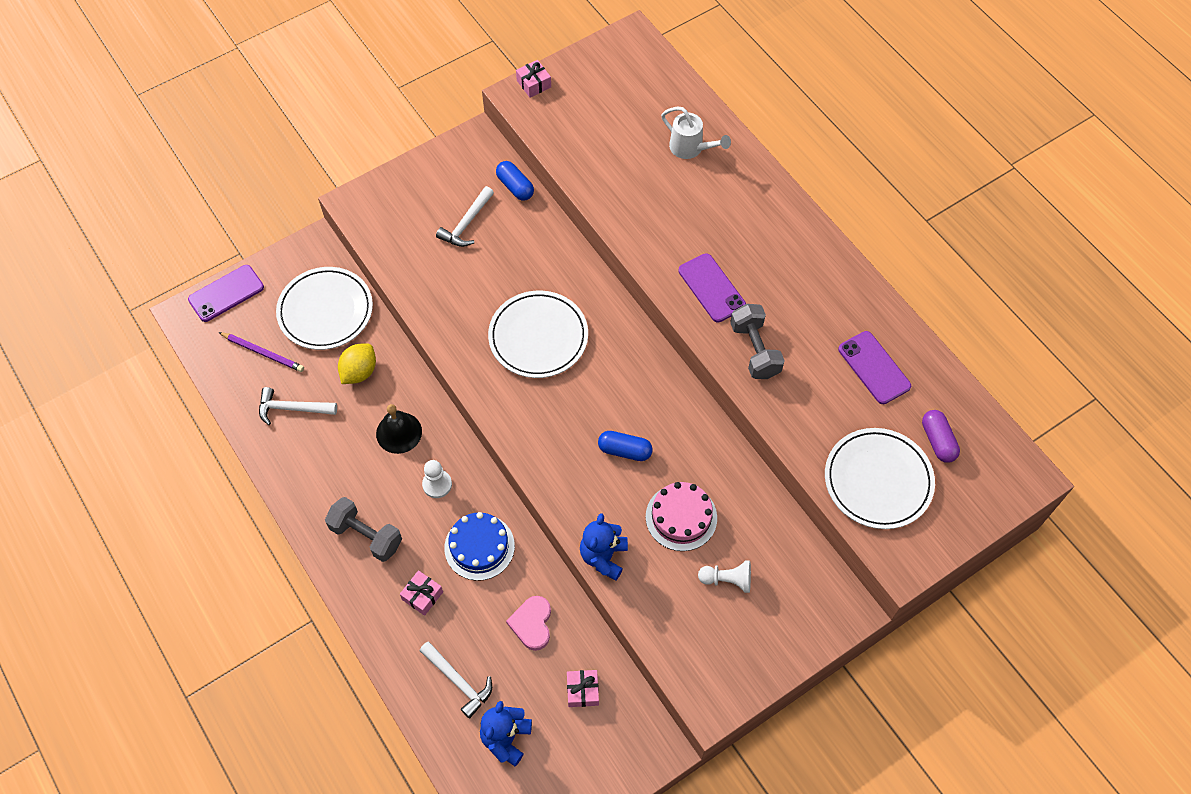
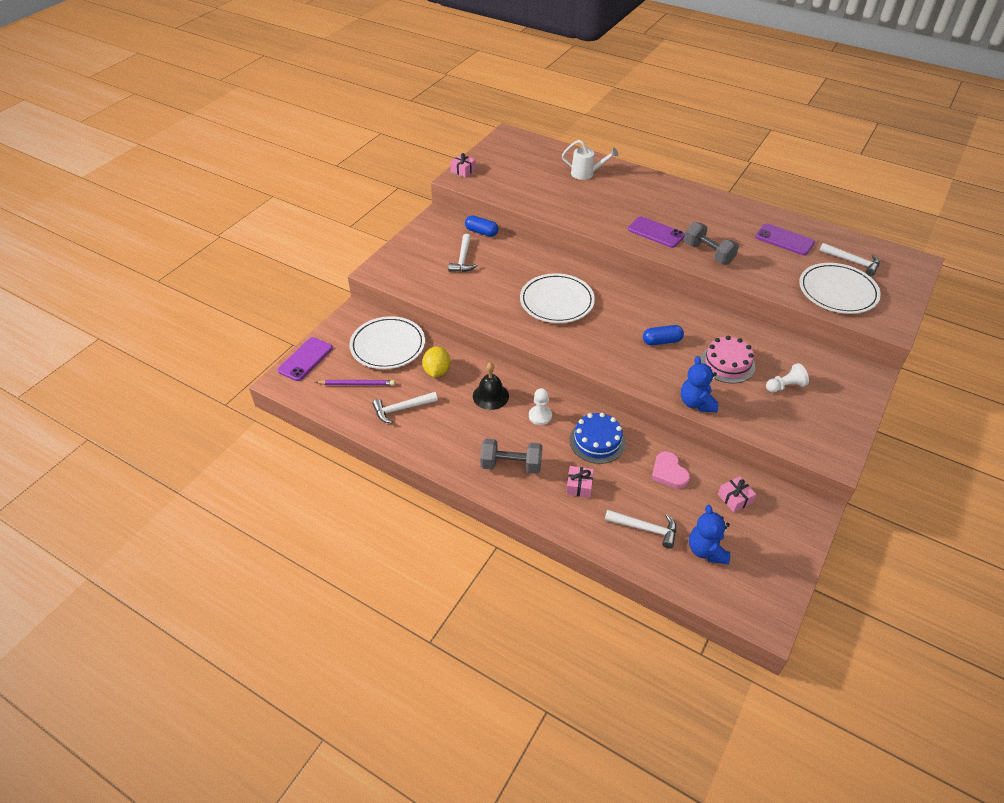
camera: 25 degrees left, 15 degrees down
purple capsule [922,410,960,463] -> white hammer [819,243,880,276]

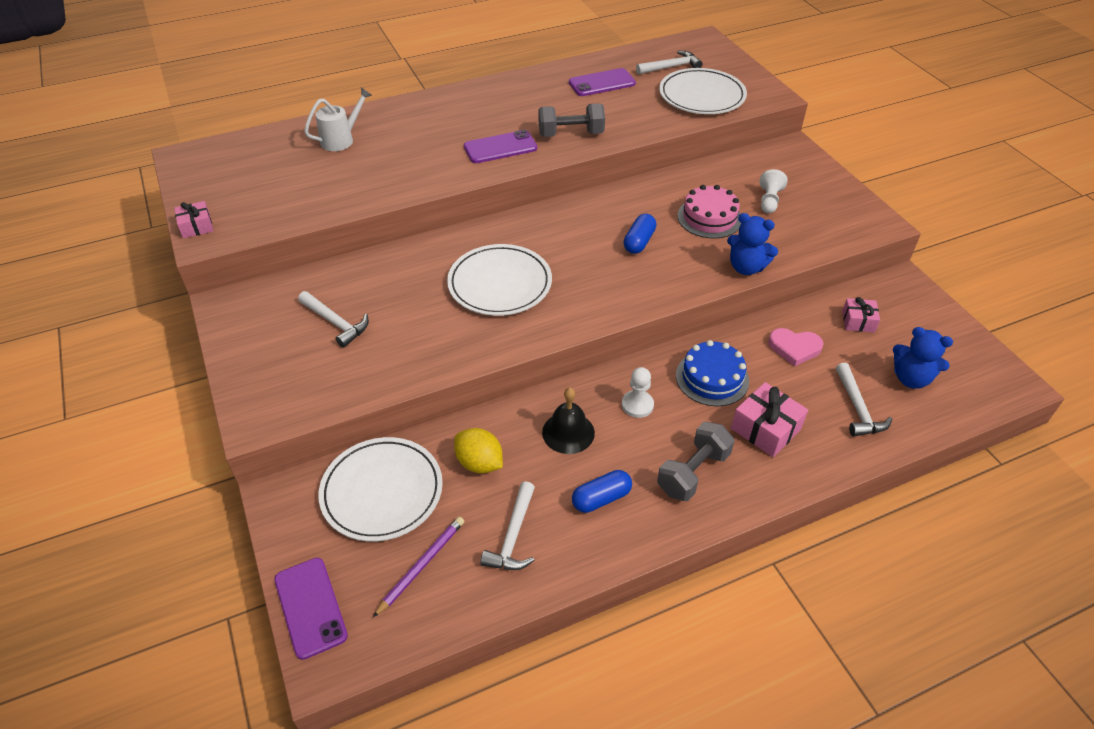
camera: 55 degrees left, 0 degrees up
blue capsule [465,215,498,237] -> blue capsule moved to [572,470,632,513]
pink gift [566,466,594,498] -> pink gift [731,382,808,457], size x1.58
white hammer [605,510,676,549] -> white hammer turned 120 degrees clockwise [836,363,893,437]

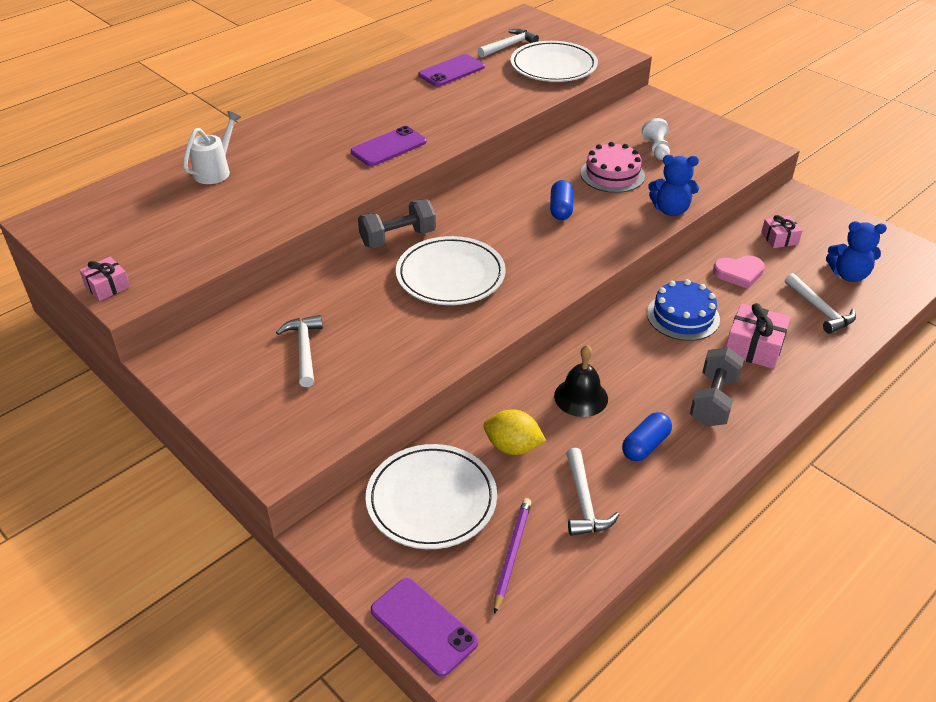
camera: 20 degrees left, 5 degrees down
white hammer [298,291,369,348] -> white hammer turned 120 degrees counterclockwise [276,315,323,387]
grey dumbbell [538,103,605,137] -> grey dumbbell moved to [358,199,436,248]
white pawn [622,367,654,418] -> none

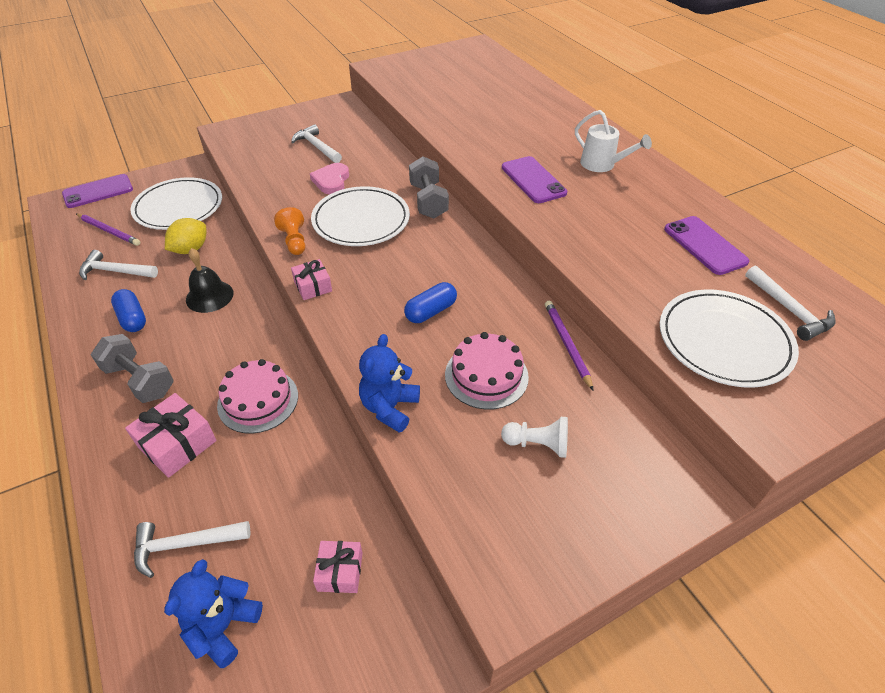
camera: 105 degrees right, 5 degrees up
pink gift [79,256,130,301] -> pink gift moved to [291,259,332,300]
white watering can [183,111,241,184] -> white watering can moved to [575,110,652,172]
white hammer [276,315,323,387] -> white hammer turned 135 degrees counterclockwise [291,124,342,163]
blue capsule [550,180,573,220] -> blue capsule turned 60 degrees counterclockwise [404,282,457,323]
blue cake [647,279,720,341] -> pink cake [217,359,298,434]
pink heart [713,255,765,289] -> pink heart moved to [310,163,349,194]
none -> orange pawn [274,207,305,255]
none -> purple pencil [545,301,594,391]

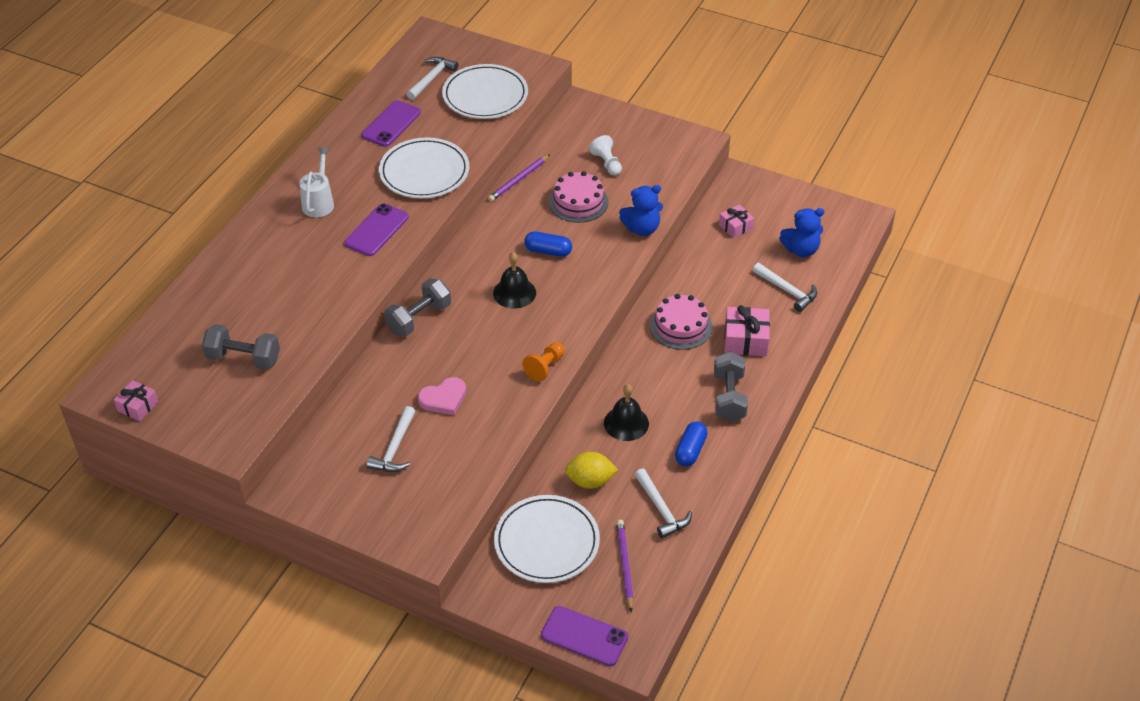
camera: 125 degrees left, 0 degrees up
pink gift [291,259,332,300] -> pink gift moved to [114,380,158,421]
white plate [311,186,410,246] -> white plate moved to [379,138,469,198]
none -> grey dumbbell [202,324,280,369]
none -> black bell [493,252,536,309]

